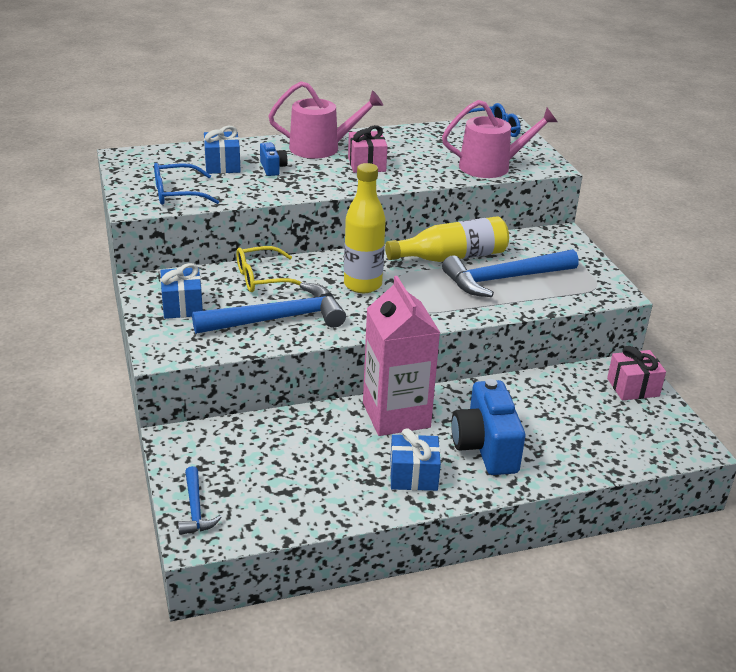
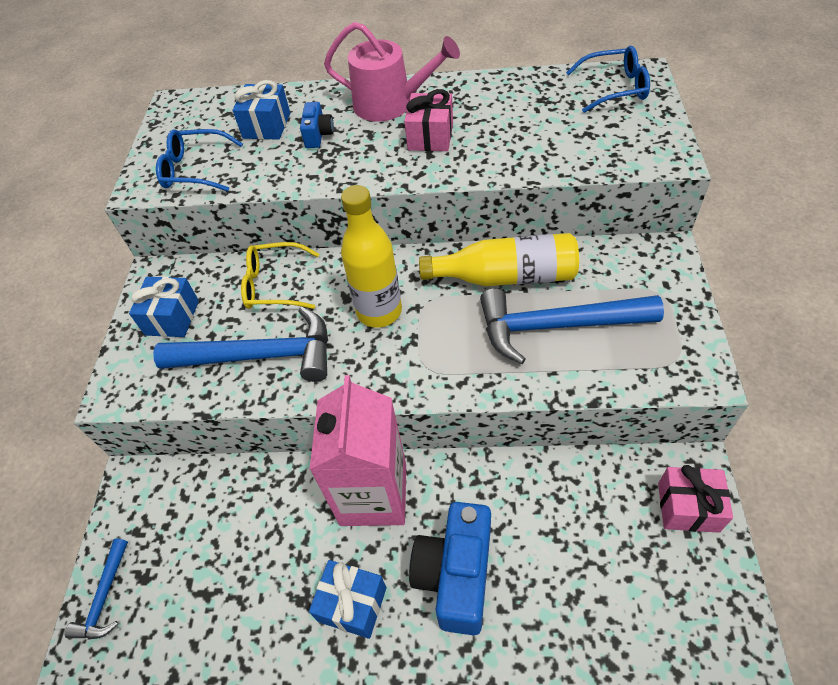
camera: 25 degrees right, 20 degrees up
pink watering can [442,100,558,178] -> none

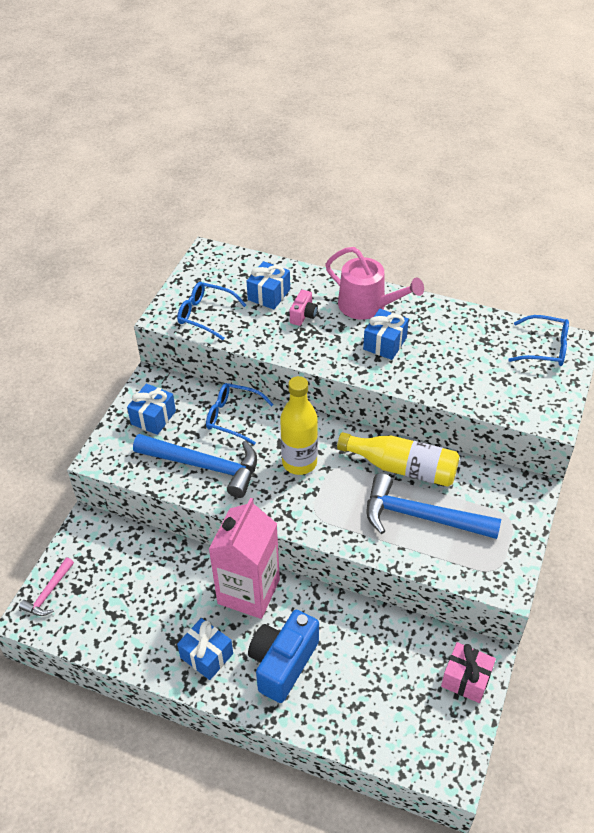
camera: 15 degrees right, 5 degrees down
blue hammer [64,539,128,640] -> pink hammer [19,557,74,616]
yellow glasses [241,242,319,309] -> blue glasses [206,383,274,445]
blue camera [300,102,334,148] -> pink camera [290,290,318,326]
pink gift [404,89,453,151] -> blue gift [363,309,409,360]

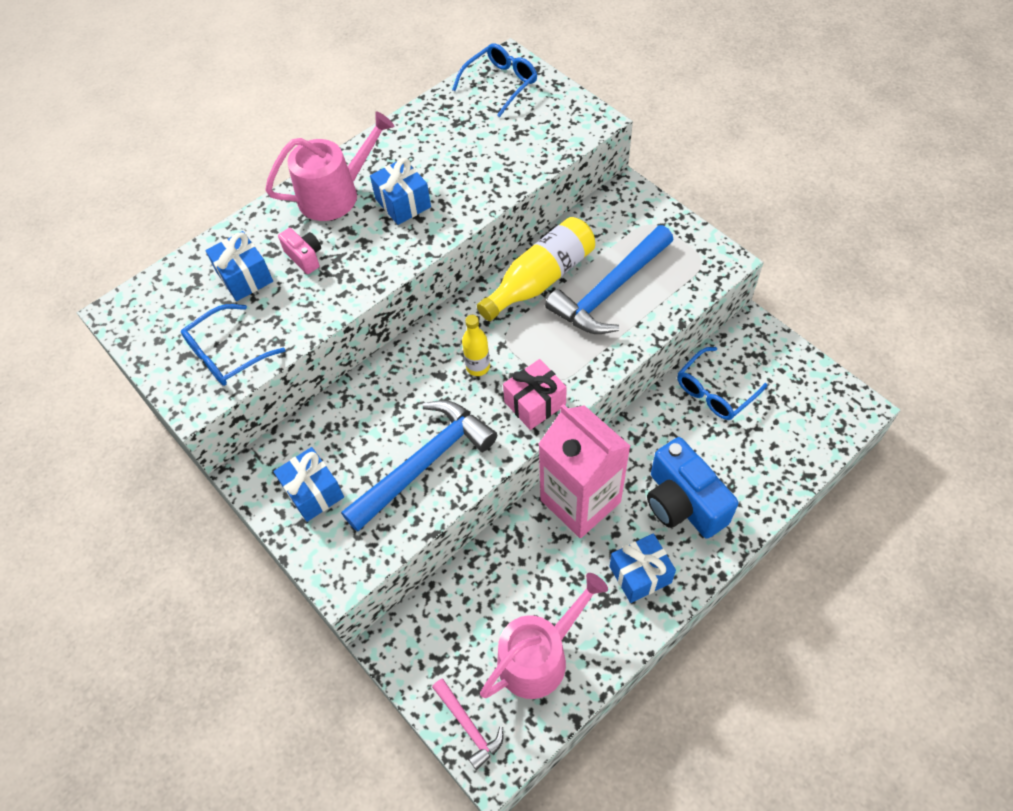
camera: 60 degrees left, 10 degrees up
blue glasses [206,383,274,445] -> blue glasses moved to [677,347,767,420]
yellow bottle [280,376,318,475] -> yellow bottle [462,315,490,376], size x0.56
pink gift [441,642,496,703] -> pink gift moved to [503,359,567,430]
none -> pink watering can [480,573,608,699]

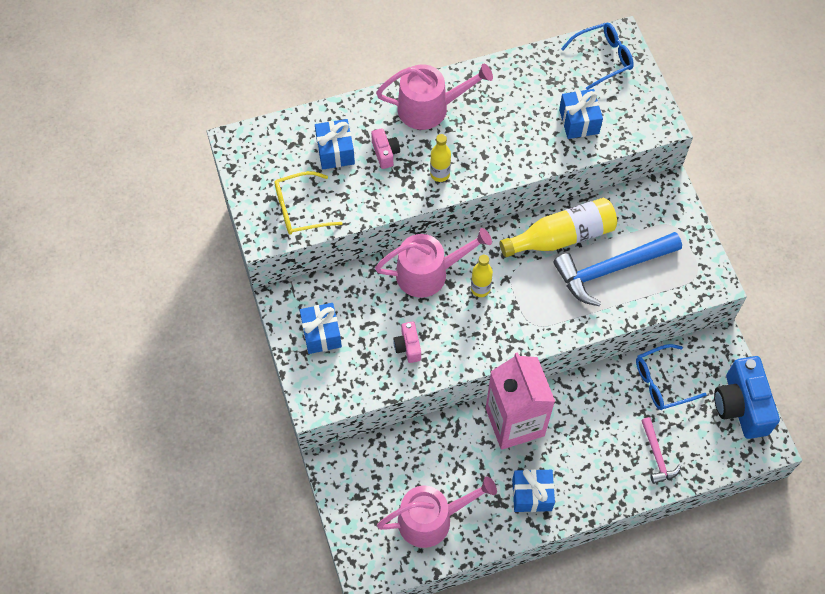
camera: 20 degrees right, 5 degrees up
blue glasses [181,304,285,386] -> yellow glasses [274,171,343,235]
blue hammer [341,400,497,532] -> pink camera [393,322,421,363]
blue gift [370,158,431,225] -> blue gift moved to [559,89,603,139]
pink hammer [432,679,503,770] -> pink hammer moved to [641,417,681,484]
pink gift [503,359,567,430] -> none
blue camera [647,437,738,539] -> blue camera moved to [714,356,780,439]
none -> pink watering can [375,228,492,298]
none -> yellow bottle [430,134,451,182]

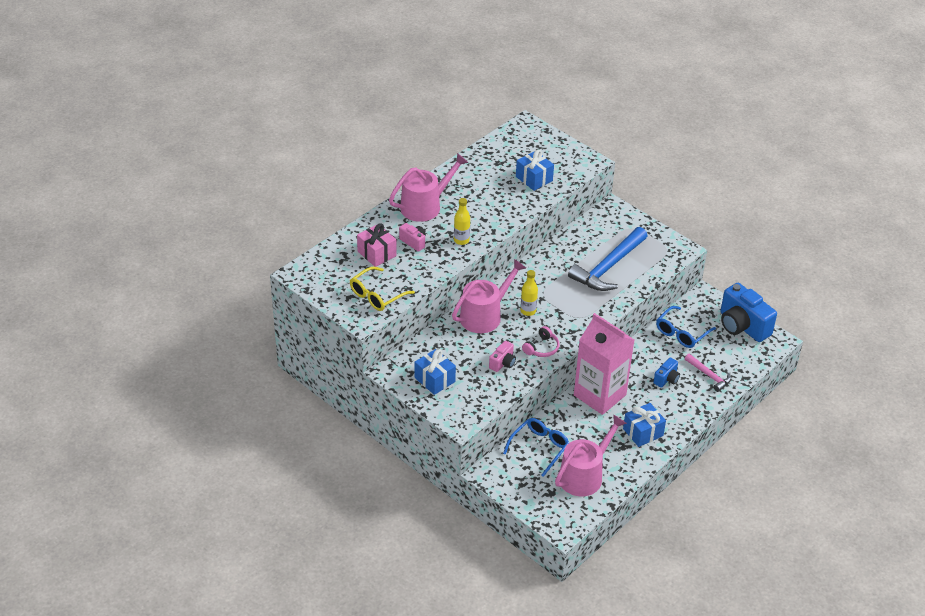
camera: 30 degrees left, 20 degrees down
blue gift [315,119,355,169] -> pink gift [357,224,397,267]
pink camera [393,322,421,363] -> pink camera turned 105 degrees counterclockwise [489,341,516,372]
yellow bottle [500,198,617,257] -> none
blue glasses [561,23,634,90] -> blue glasses moved to [503,418,569,477]
none -> pink headphones [522,326,560,357]
none -> blue camera [653,357,680,388]

